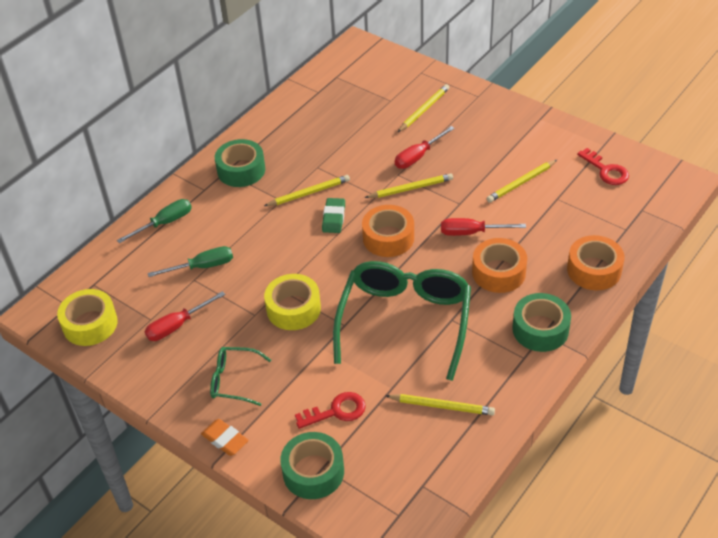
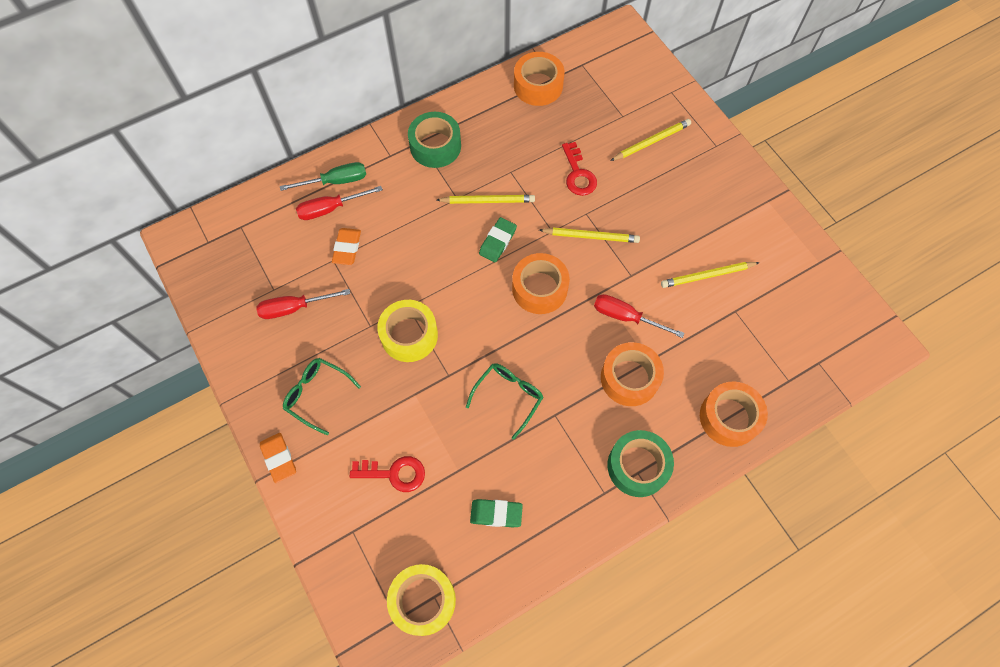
camera: 20 degrees right, 20 degrees up
yellow tape [57,289,118,346] -> yellow tape moved to [387,564,456,636]
green screwdriver [148,246,233,277] -> orange eraser [332,228,361,265]
green tape [280,432,344,499] -> none
green glasses [333,261,471,381] -> green glasses [466,363,544,440], size x0.47
yellow pencil [386,394,495,416] -> green eraser [470,499,523,527]
red screwdriver [395,126,455,169] -> red screwdriver moved to [296,186,383,220]
red key [577,148,629,185] -> red key moved to [562,142,597,196]
none -> orange tape [514,52,564,106]

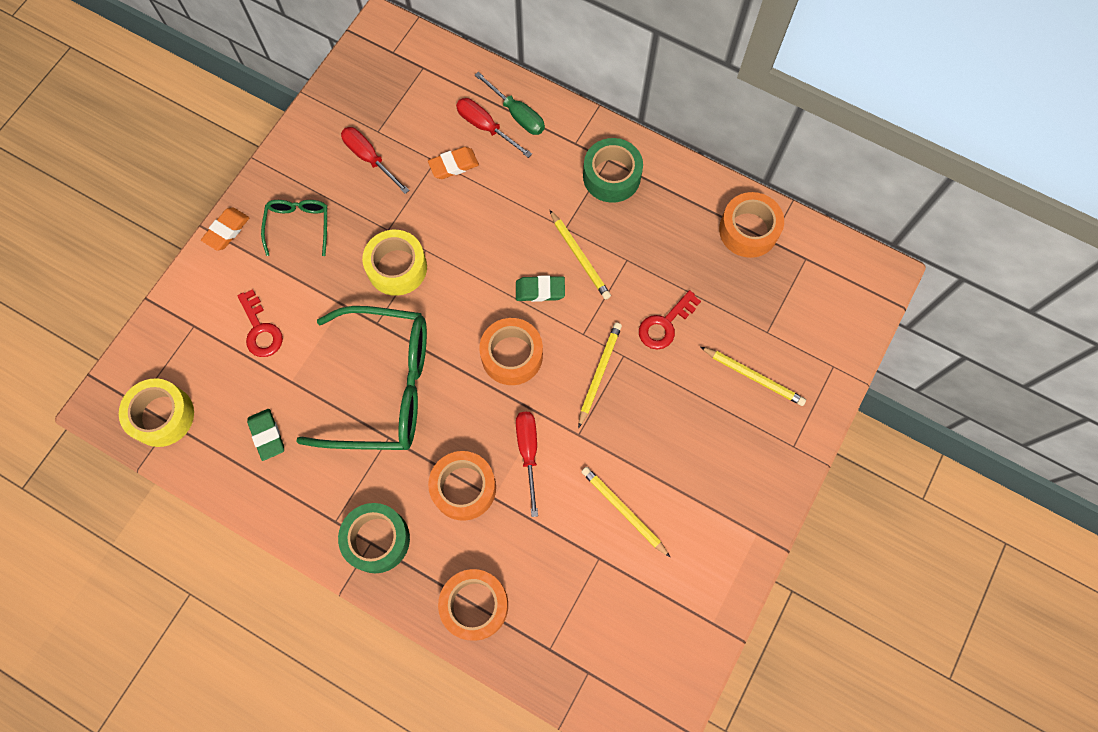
camera: 60 degrees right, 5 degrees up
green glasses [466,363,544,440] -> green glasses [296,306,427,450], size x2.12
yellow pencil [539,228,640,243] -> yellow pencil turned 135 degrees counterclockwise [578,322,622,428]

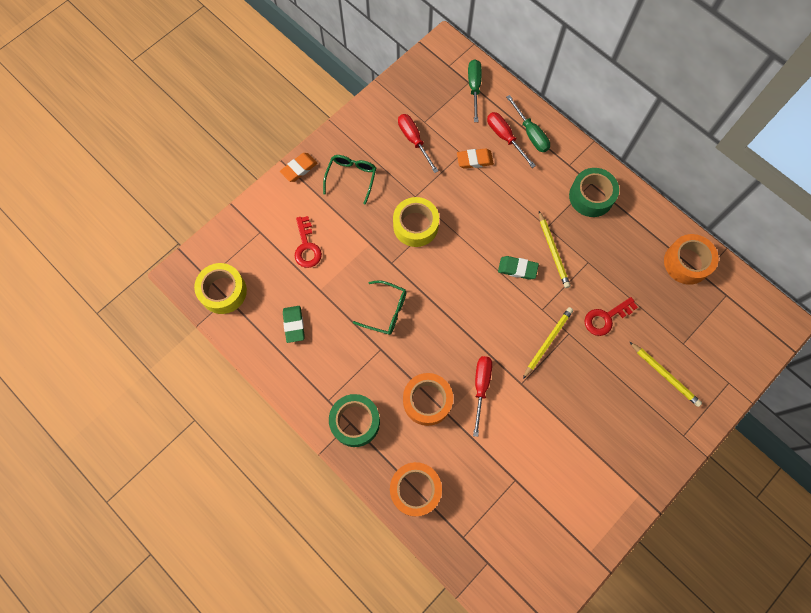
camera: 15 degrees right, 0 degrees up
green glasses [296,306,427,450] -> green glasses [353,280,407,335], size x0.47
orange tape [479,318,543,385] -> none
yellow pencil [581,467,670,557] -> none
none -> green screwdriver [468,59,482,122]

